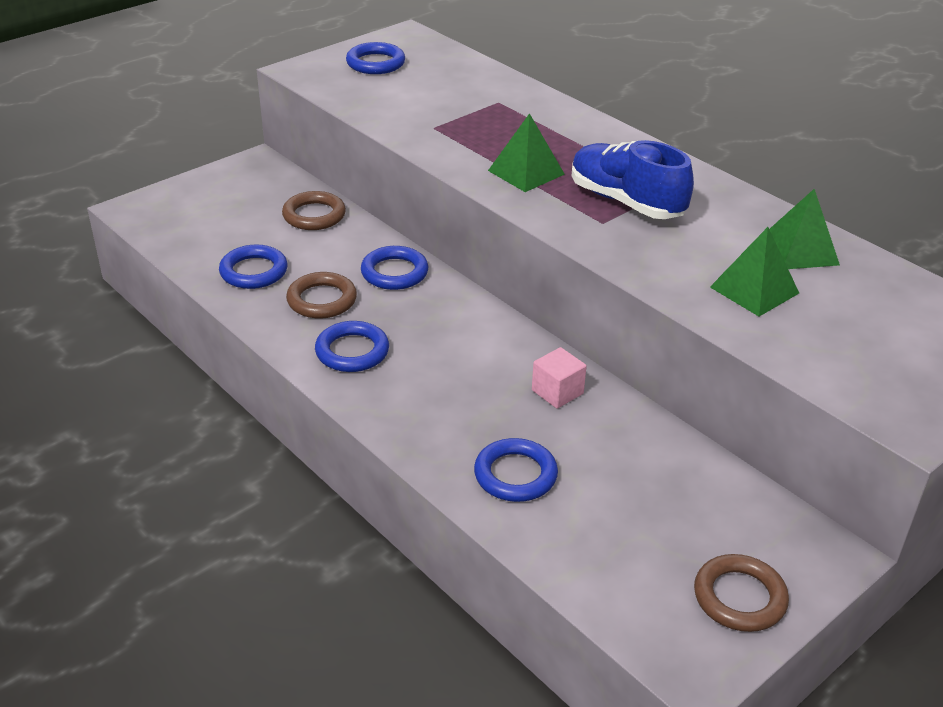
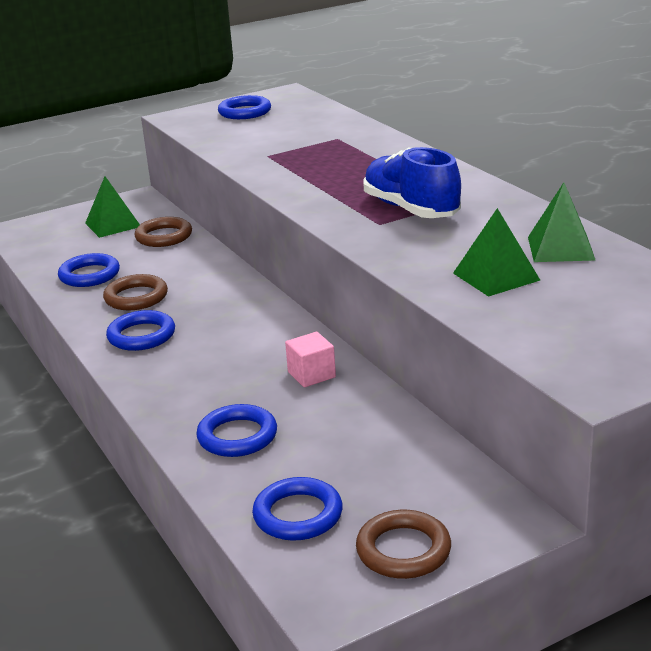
camera: 15 degrees right, 10 degrees down
blue ring [361,246,428,290] -> blue ring moved to [252,477,343,541]
green pyramid [488,113,565,192] -> green pyramid moved to [85,177,140,238]

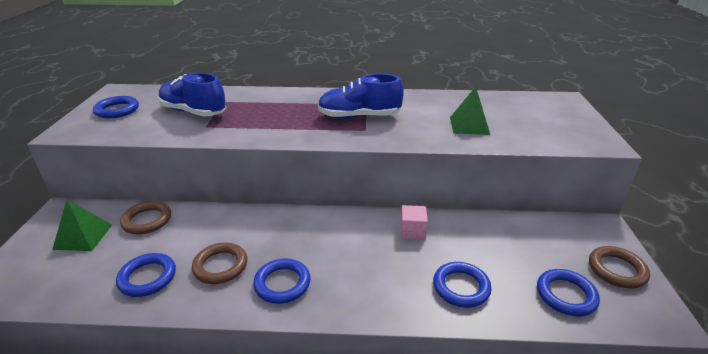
camera: 60 degrees left, 5 degrees up
green pyramid [528,182,595,262] -> none
none -> blue shoe [158,73,226,117]

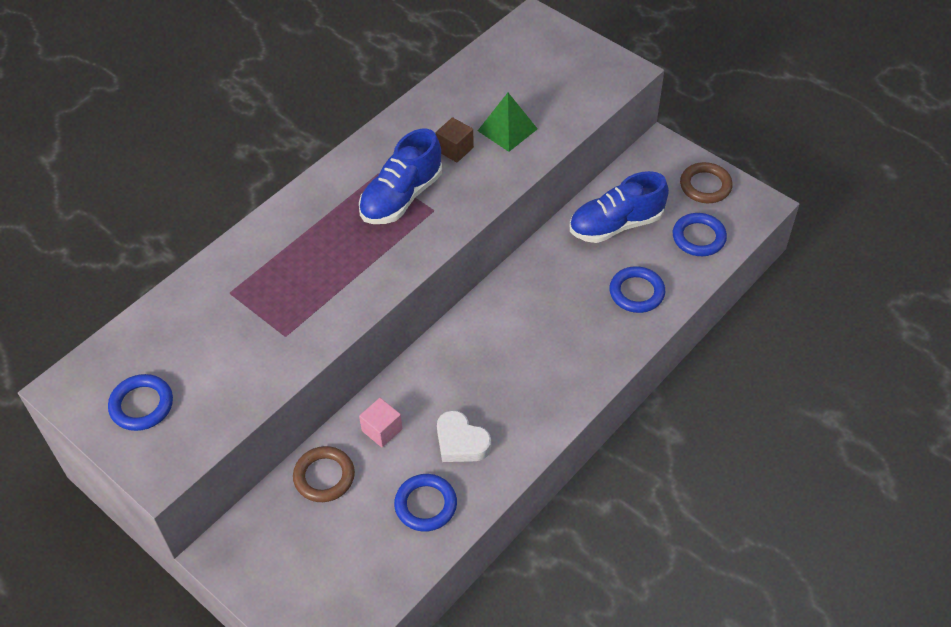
camera: 50 degrees left, 20 degrees up
green pyramid [52,200,112,251] -> none
blue shoe [158,73,226,117] -> blue shoe moved to [570,171,669,243]
brown ring [192,243,247,284] -> white heart [437,410,491,462]
blue ring [253,258,310,304] -> none
pink cube [400,205,428,240] -> pink cube moved to [359,398,402,447]
none -> brown cube [436,117,474,162]

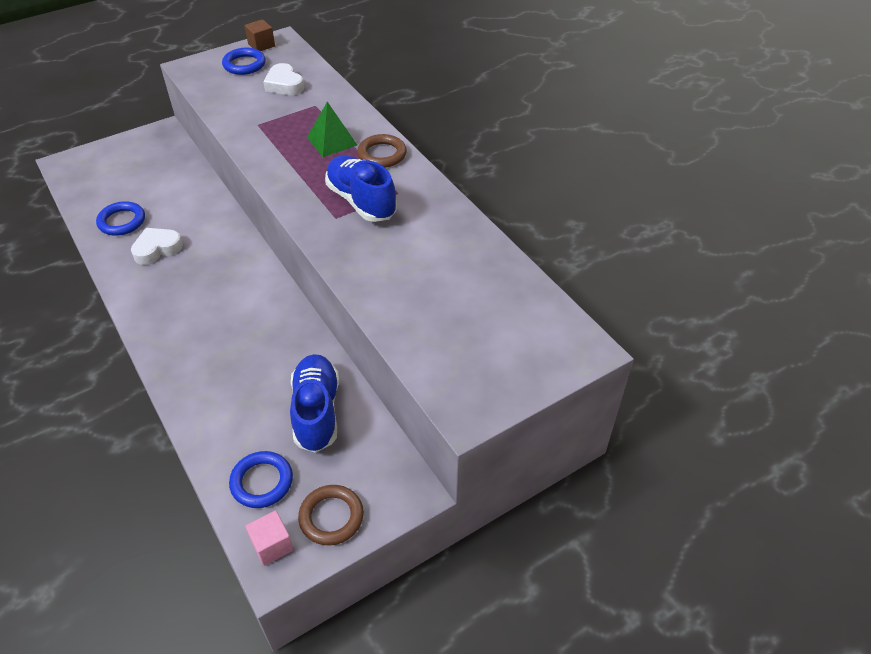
camera: 105 degrees right, 5 degrees down
brown ring [293,446,355,502] -> brown ring moved to [357,134,407,168]
pink cube [359,398,402,447] -> pink cube moved to [246,510,293,566]
brown cube [436,117,474,162] -> brown cube moved to [245,19,275,51]
green pyramid [478,93,538,152] -> green pyramid moved to [307,102,357,157]
blue ring [609,266,665,313] -> none
none -> white heart [263,63,304,95]

